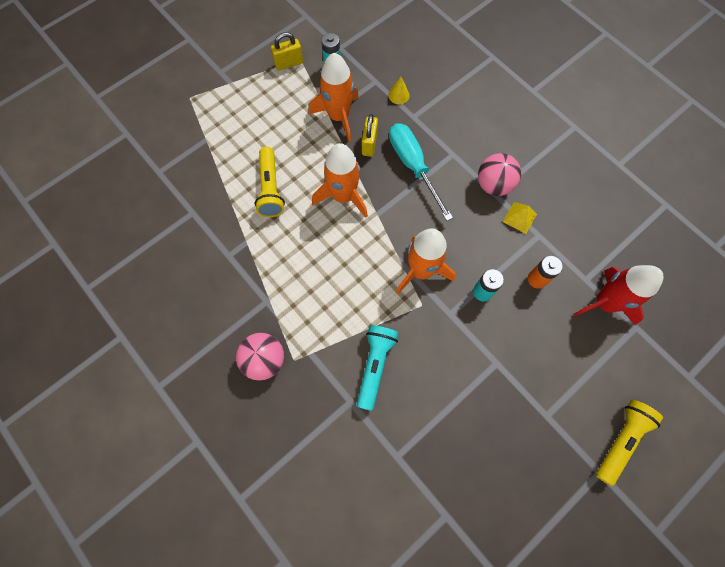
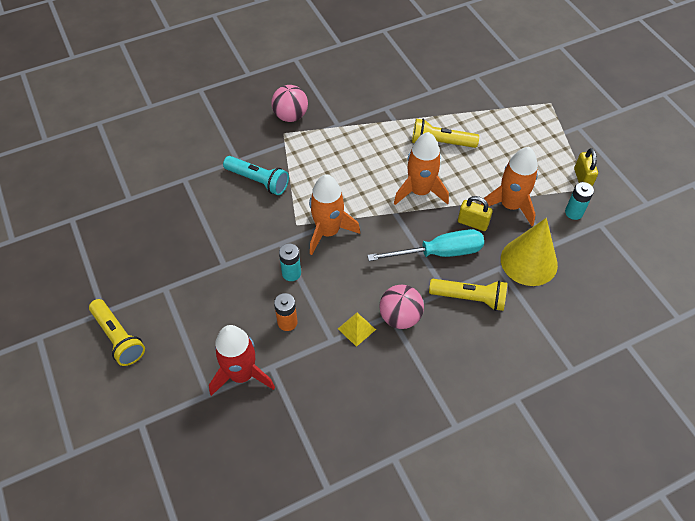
camera: 105 degrees right, 15 degrees down
yellow cone [388,76,410,104] -> yellow cone [501,218,558,286], size x2.44
none -> yellow flashlight [429,279,507,311]

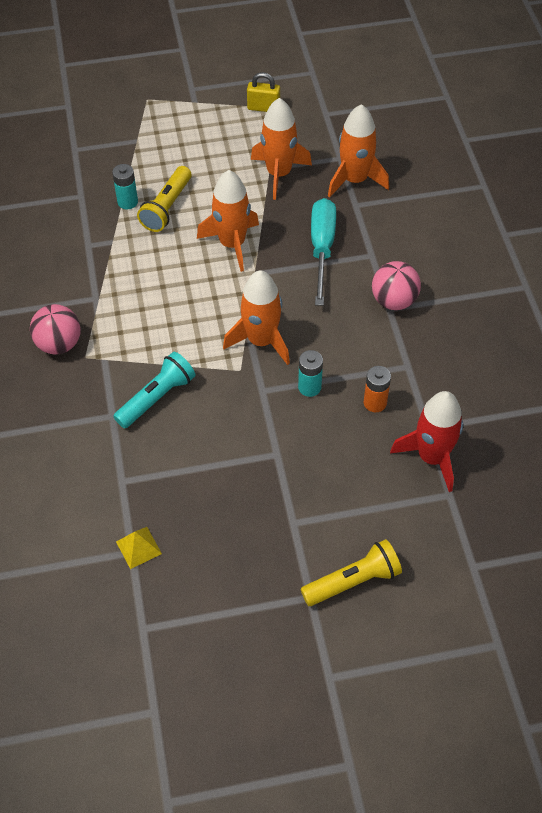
camera: 75 degrees left, 0 degrees up
yellow pyramid [338,313,376,347] -> yellow pyramid moved to [116,527,162,569]
yellow flashlight [429,279,507,311] -> none
yellow padlock [458,196,493,231] -> none
yellow cone [501,218,558,286] -> orange rocket [328,104,389,198]
turquoise battery [565,182,594,220] -> turquoise battery moved to [112,164,138,209]

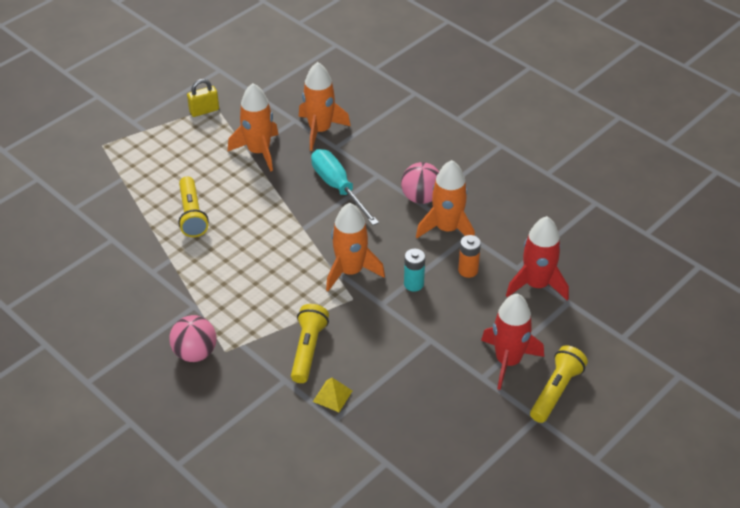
camera: 35 degrees left, 10 degrees down
turquoise battery [112,164,138,209] -> none
turquoise flashlight [113,352,195,429] -> yellow flashlight [291,304,329,383]
yellow pyramid [116,527,162,569] -> yellow pyramid moved to [313,378,352,412]
orange rocket [197,170,259,272] -> orange rocket moved to [416,160,475,238]
none -> red rocket [481,294,544,390]

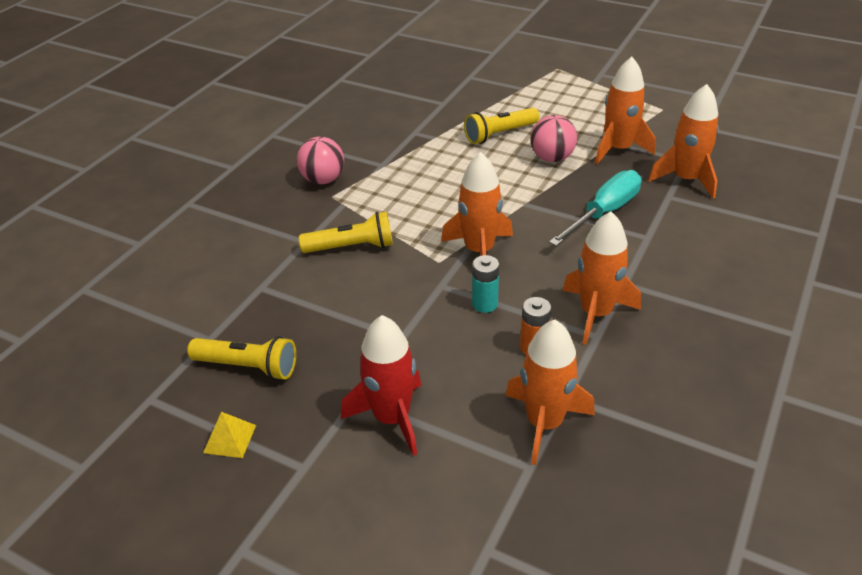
camera: 75 degrees right, 5 degrees down
yellow padlock [187,79,219,117] -> none
yellow pyramid [313,378,352,412] -> yellow pyramid moved to [203,412,256,458]
pink ball [401,162,439,204] -> pink ball moved to [531,115,577,162]
red rocket [506,216,569,300] -> orange rocket [505,320,595,465]
yellow flashlight [530,345,588,423] -> yellow flashlight moved to [187,336,296,380]

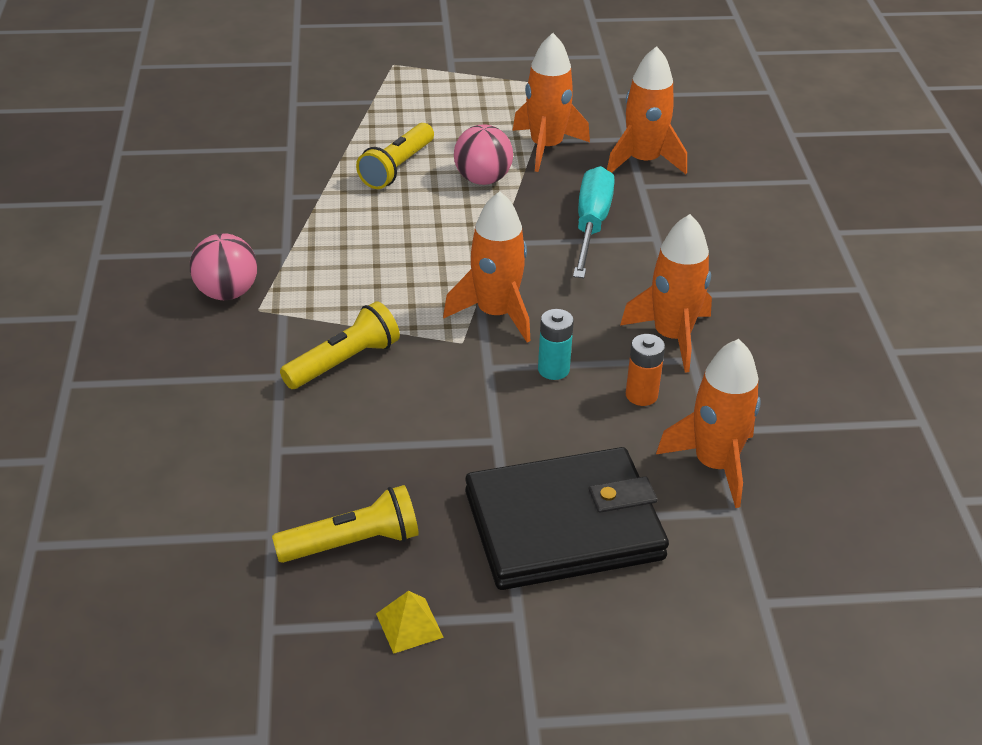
camera: 35 degrees left, 0 degrees up
red rocket [341,315,422,456] -> black wallet [465,447,669,590]

